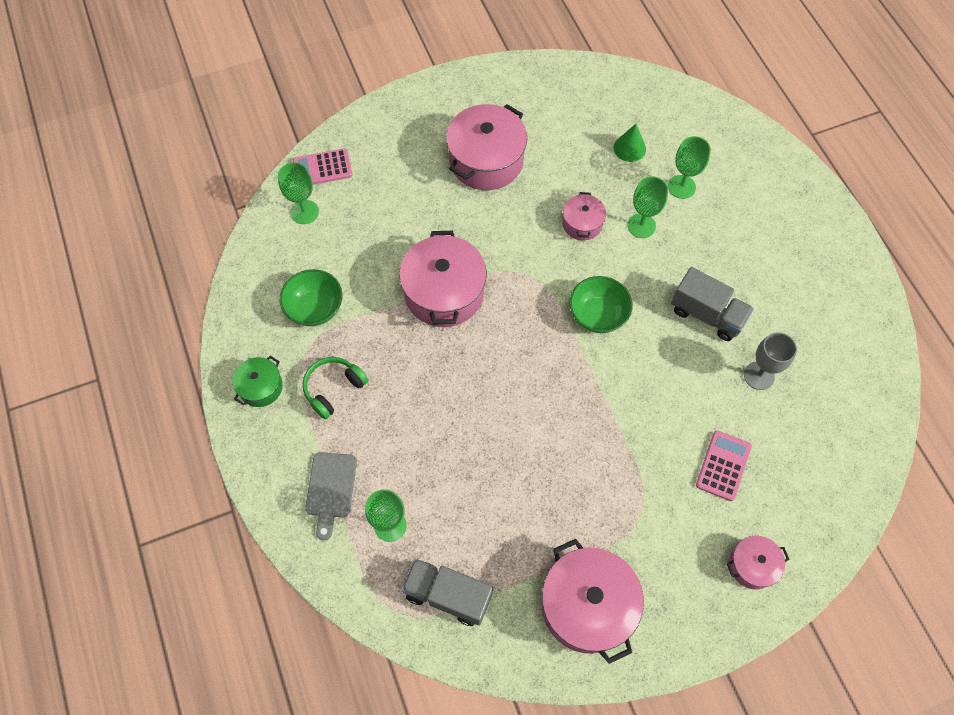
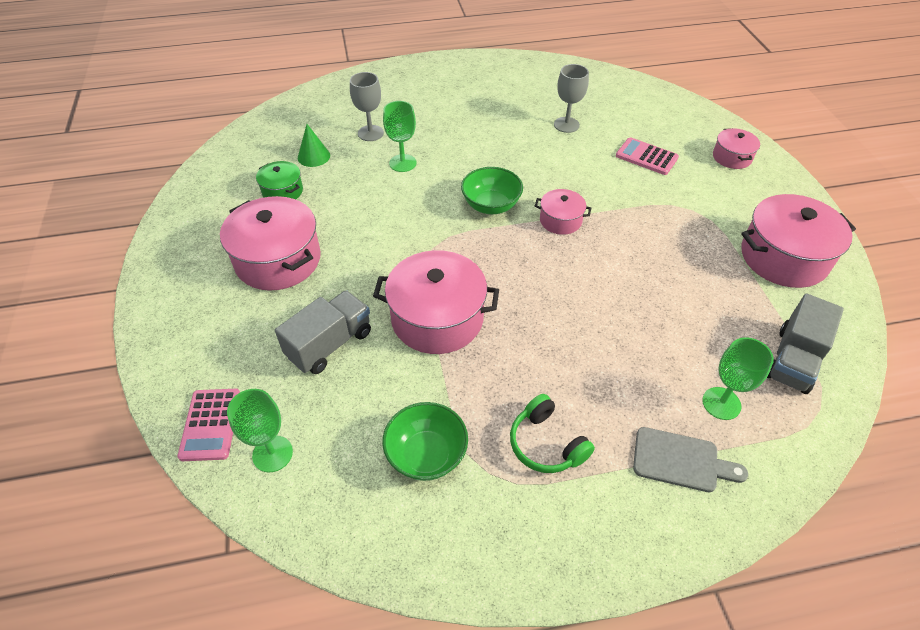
camera: 80 degrees left, 15 degrees down
green pot [233,356,283,407] -> green pot moved to [256,161,303,200]
pink pot [562,192,606,240] -> pink pot moved to [535,189,591,235]
green goblet [668,136,711,199] -> grey goblet [350,72,384,141]
grey truck [671,267,754,341] -> grey truck moved to [275,290,371,374]

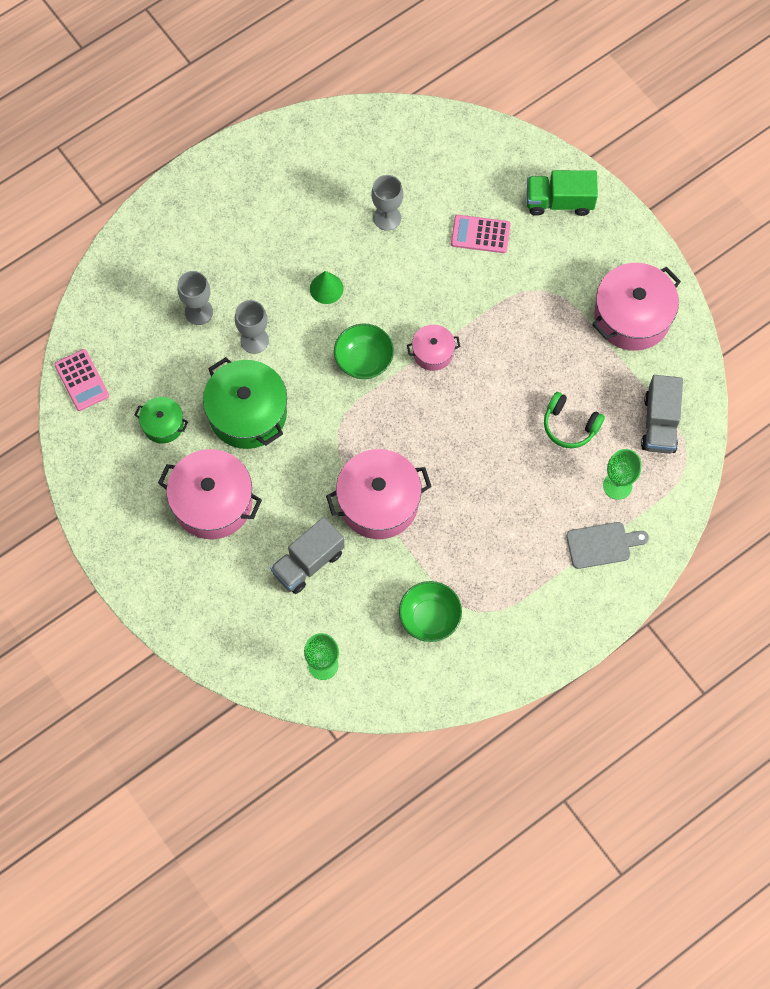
camera: 25 degrees left, 20 degrees up
pink calculator [177,389,240,461] -> pink calculator moved to [54,349,109,411]
grey truck [275,290,371,374] -> grey truck turned 150 degrees counterclockwise [270,517,345,594]
green cone [298,124,330,167] -> green cone moved to [310,271,344,304]
green goblet [383,101,417,172] -> grey goblet [235,300,269,354]
green headphones [510,394,595,473] -> green headphones moved to [544,392,605,448]
pink pot [713,128,760,169] -> green truck [527,170,598,216]
none -> green pot [203,357,287,449]

